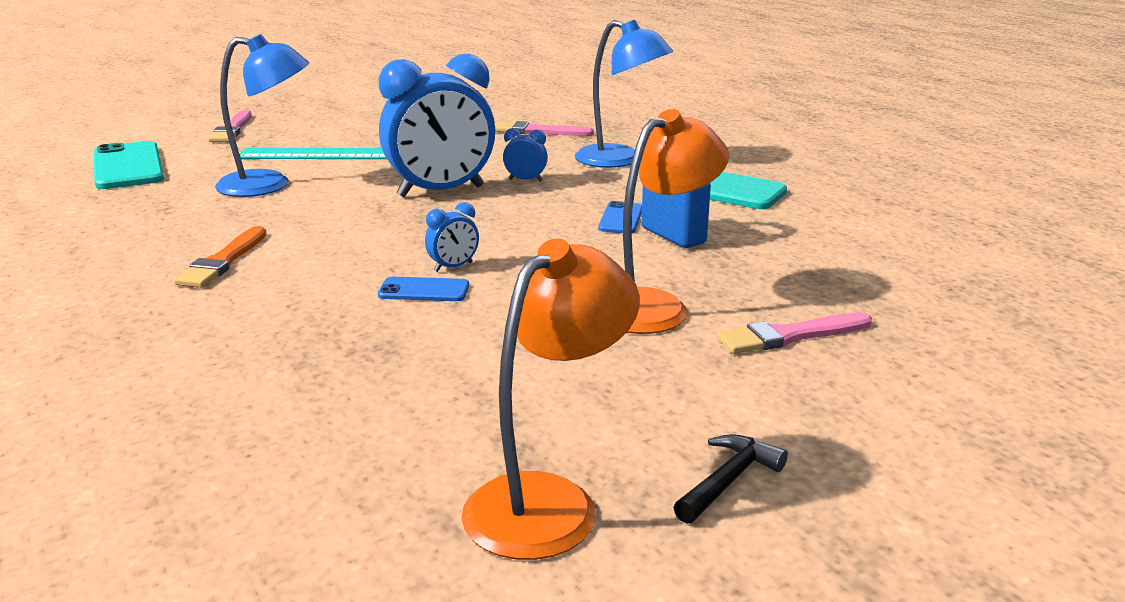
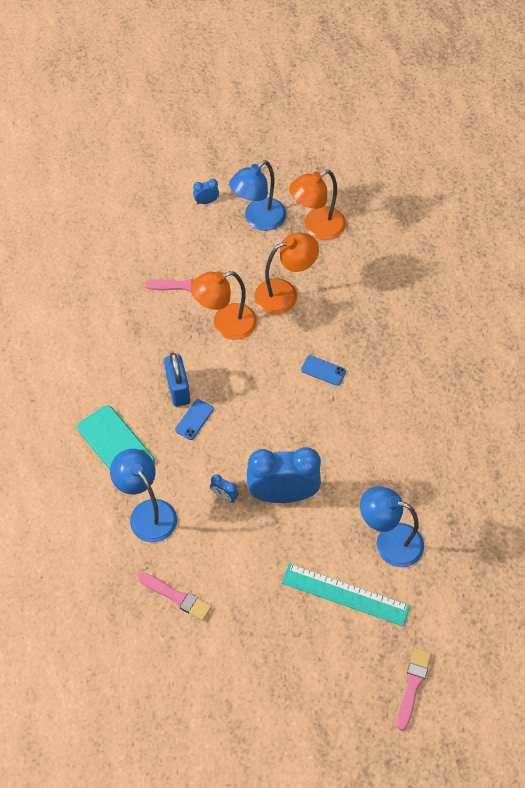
camera: 160 degrees left, 35 degrees up
turquoise phone [94,141,164,189] -> none
orange brush [174,226,267,288] -> none
blue clock [425,202,479,272] -> blue clock moved to [193,179,219,204]
black hammer [674,434,788,524] -> blue lamp [229,160,286,231]
none -> orange lamp [254,233,319,314]

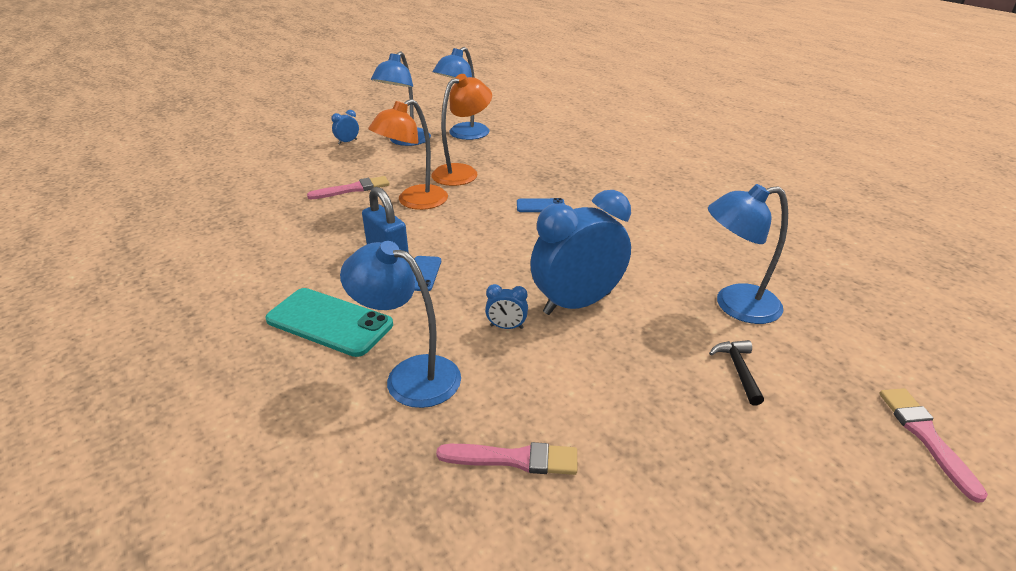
camera: 25 degrees left, 25 degrees down
turquoise ruler [282,563,410,626] -> black hammer [709,340,764,405]
orange lamp [289,170,346,240] -> blue lamp [433,47,490,140]

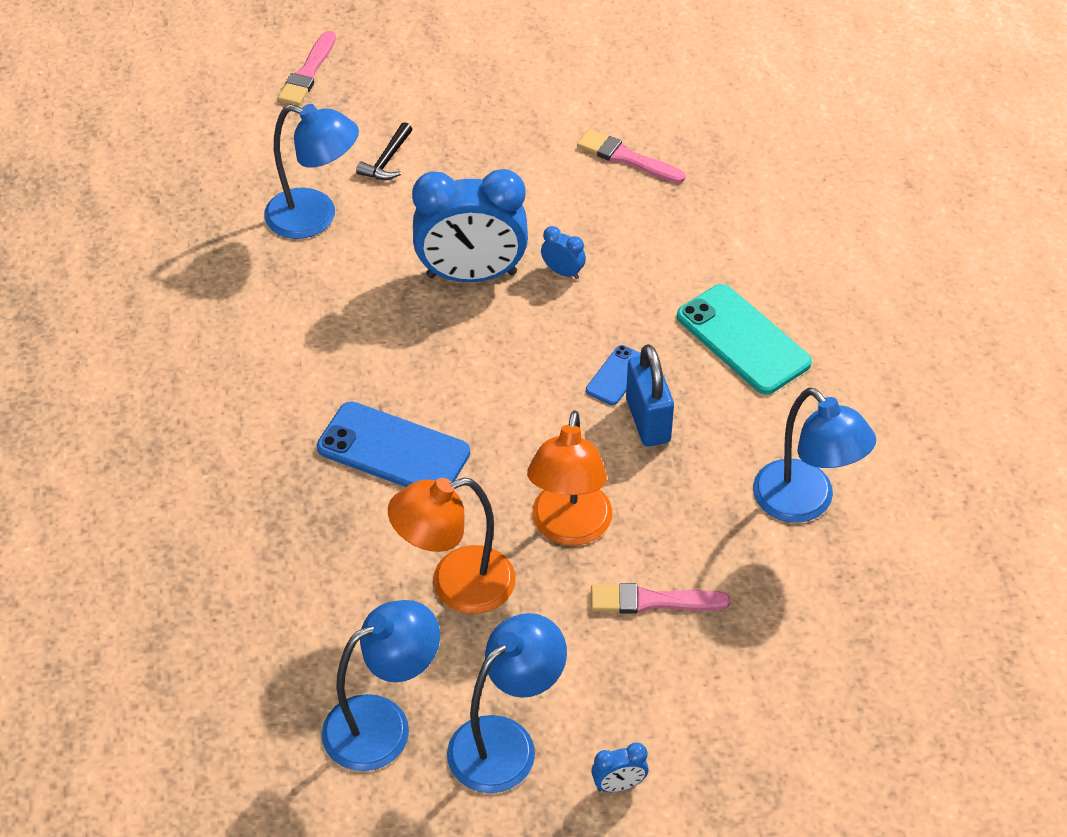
camera: 155 degrees left, 15 degrees up
blue lamp [340,241,461,408] -> blue lamp moved to [753,388,876,523]
orange lamp [368,99,448,210] -> orange lamp turned 120 degrees clockwise [527,410,612,545]
blue phone [517,198,565,212] -> blue phone [317,402,470,487], size x1.94

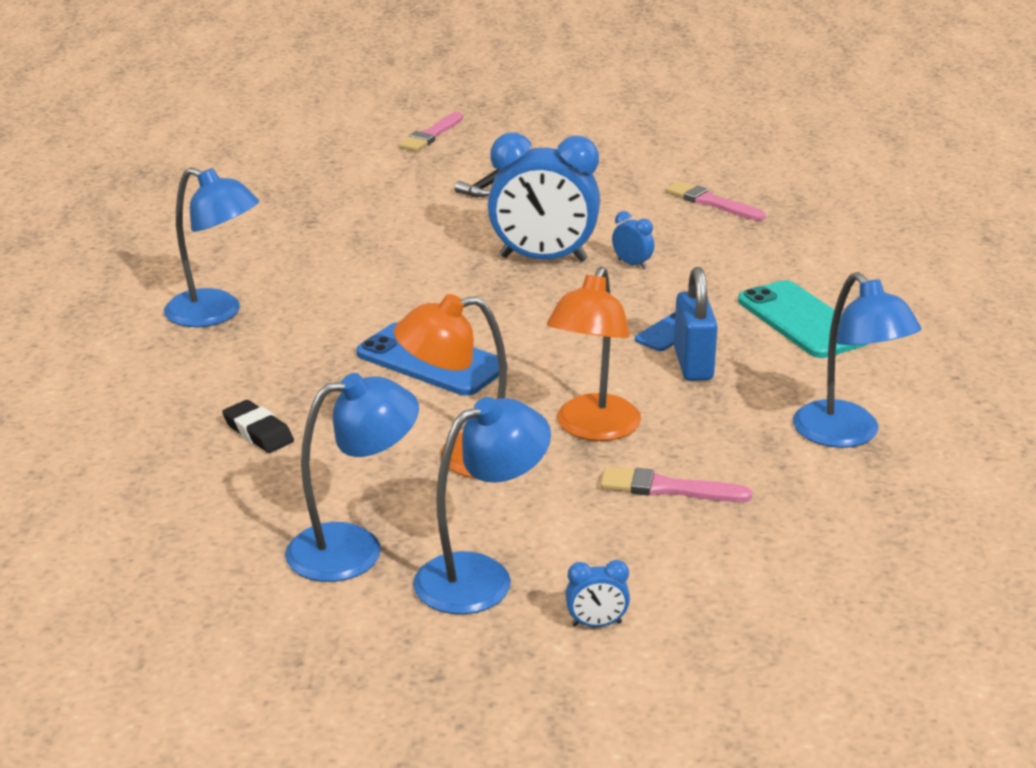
camera: 10 degrees right, 20 degrees down
blue lamp [264,104,359,239] -> blue lamp moved to [164,167,259,327]
none -> black eraser [222,400,294,453]

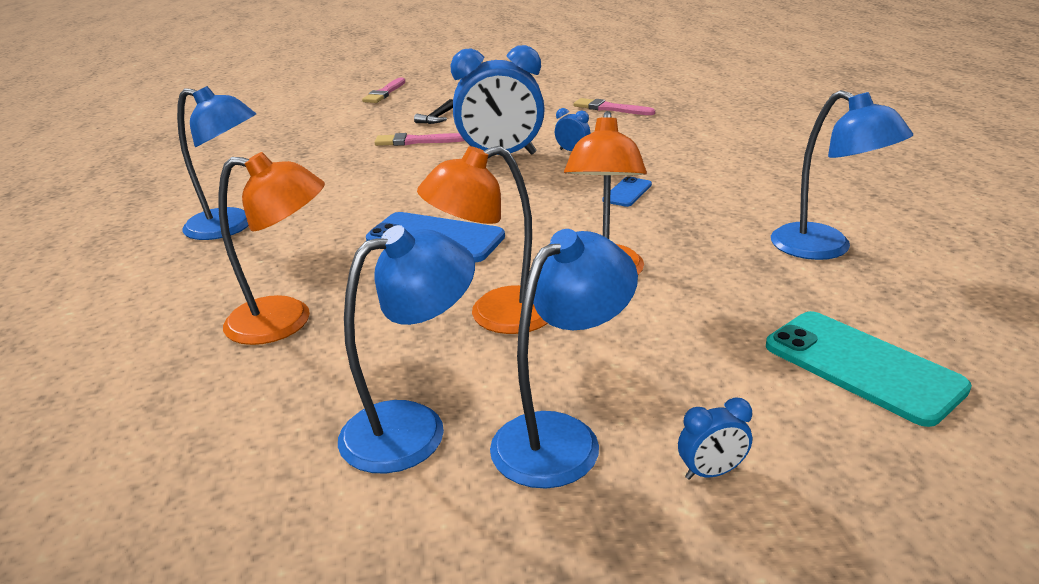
camera: 10 degrees left, 0 degrees up
black eraser [222,400,294,453] -> orange lamp [218,152,325,345]
pink brush [600,467,752,502] -> pink brush moved to [374,133,465,146]
blue padlock [674,267,718,381] -> none
turquoise phone [738,280,868,358] -> turquoise phone moved to [766,311,972,427]

